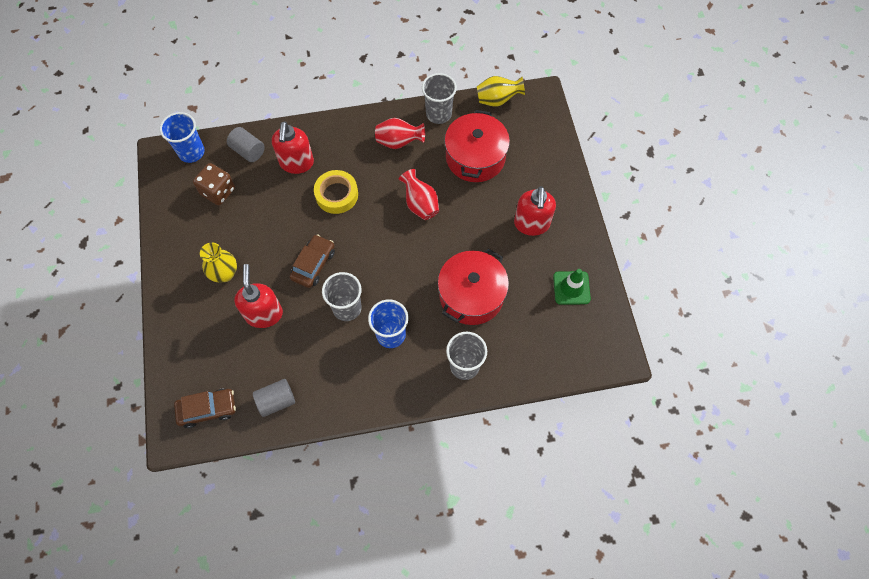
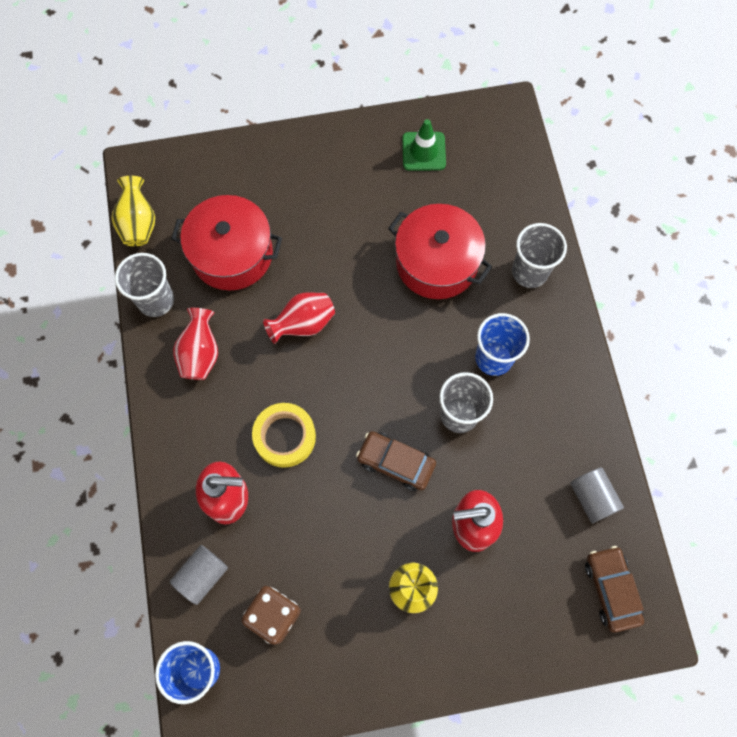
camera: 90 degrees left, 5 degrees up
red soap dispenser [514,186,556,236] -> none

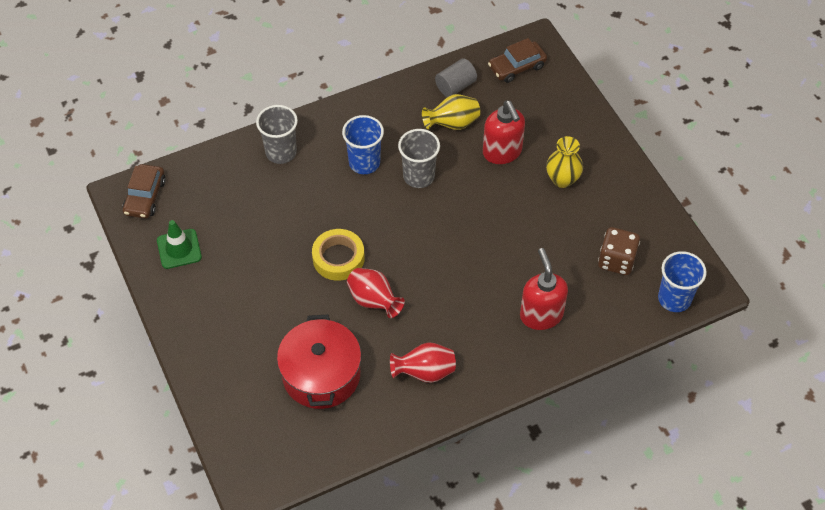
camera: 105 degrees left, 15 degrees down
yellow vase [111,176,155,246] -> yellow vase moved to [422,94,480,130]
grey cup [115,253,174,317] -> none
grey cylinder [170,545,228,605] -> none
yellow tape [252,403,316,468] -> yellow tape moved to [312,229,365,281]
brown car [356,431,436,491] -> brown car moved to [122,164,166,219]
red pot [388,204,492,299] -> none

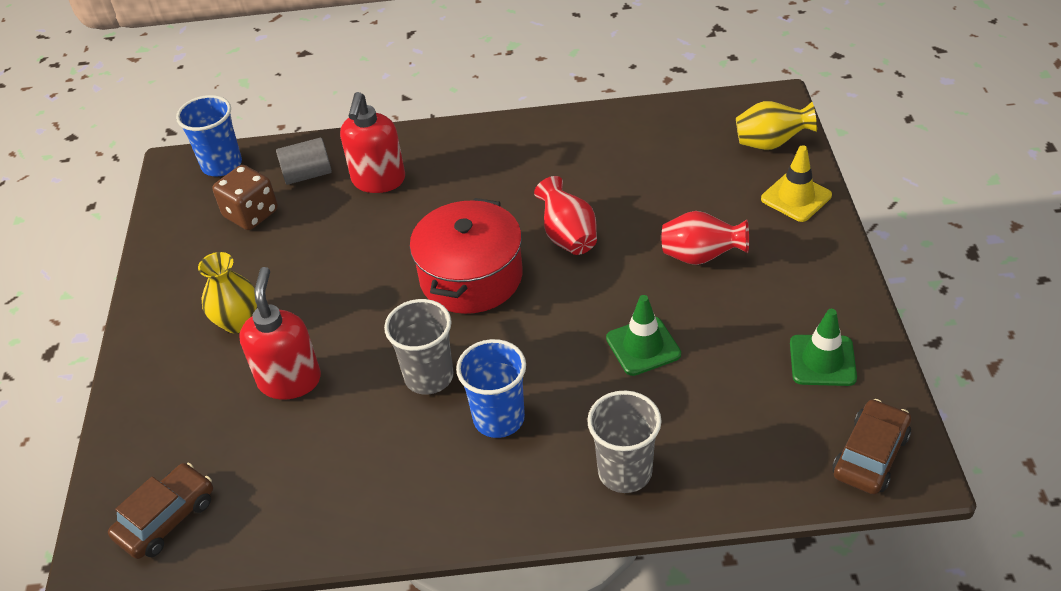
camera: 155 degrees left, 10 degrees down
red pot [277,315,361,409] -> red pot moved to [410,198,523,314]
yellow tape [312,229,365,281] -> none
red vase [390,342,456,383] -> red vase moved to [662,211,749,265]
yellow vase [422,94,480,130] -> yellow vase moved to [736,101,817,150]
grey cylinder [435,58,477,97] -> grey cylinder moved to [276,138,332,185]
brown car [488,38,547,83] -> brown car turned 45 degrees counterclockwise [108,463,213,559]
none -> green traffic cone [606,295,681,376]
none -> yellow traffic cone [761,145,832,222]

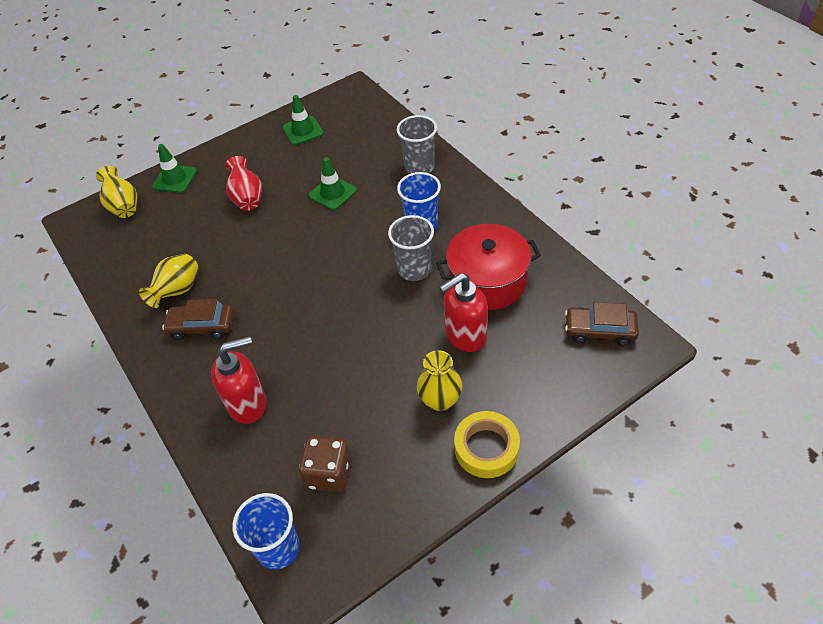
camera: 120 degrees left, 5 degrees up
grey cylinder [276,138,332,185] -> none
red pot [410,198,523,314] -> red pot moved to [436,224,541,310]
red vase [534,176,597,255] -> none
yellow traffic cone [761,145,832,222] -> green traffic cone [152,144,197,193]
brown car [832,399,911,494] -> brown car moved to [162,299,234,340]
none -> yellow vase [139,254,199,308]
none -> yellow tape [454,411,520,478]

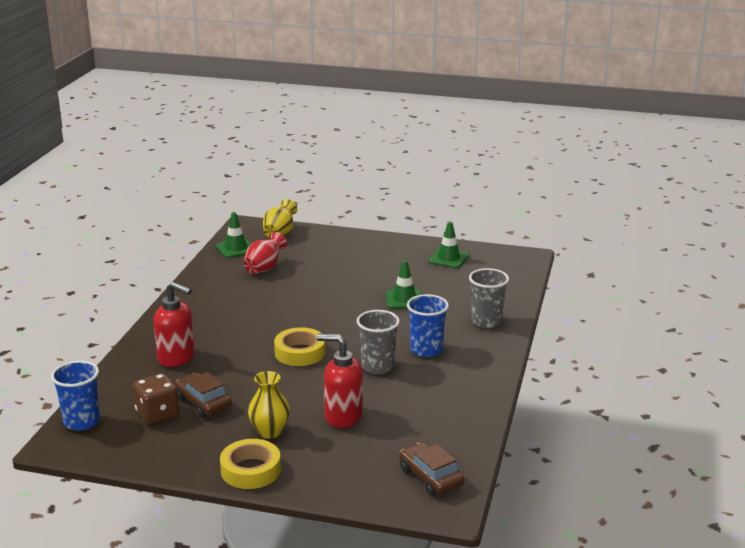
camera: 45 degrees right, 25 degrees down
yellow vase [139,254,199,308] -> none
green traffic cone [152,144,197,193] -> green traffic cone moved to [216,212,251,258]
brown car [162,299,234,340] -> brown car moved to [175,372,232,418]
red vase [225,156,262,211] -> red vase moved to [243,232,287,274]
red pot [436,224,541,310] -> none
none -> yellow tape [274,327,325,366]

